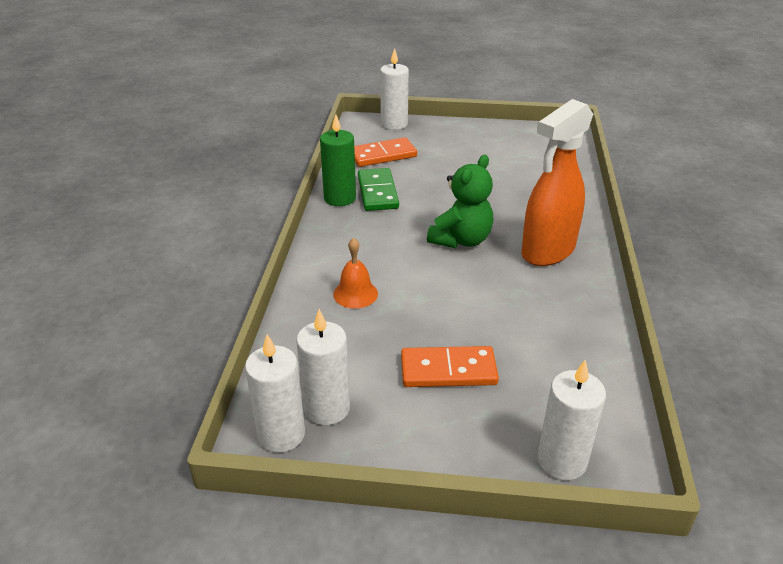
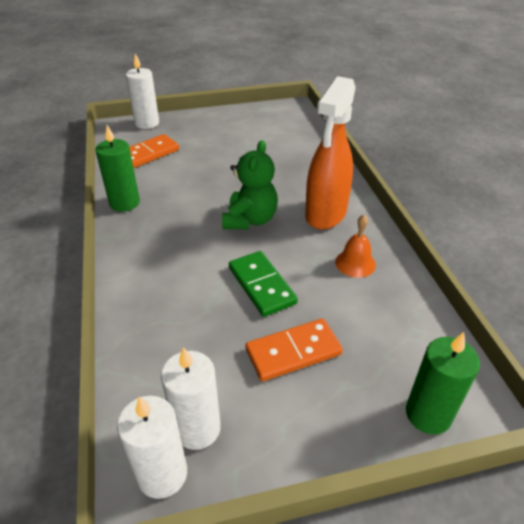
camera: 20 degrees left, 5 degrees up
orange bell [333,238,378,309] -> orange bell moved to [335,215,376,278]
green domino [358,168,399,211] -> green domino moved to [229,251,298,317]
white candle [537,359,606,480] -> green candle [406,332,480,435]

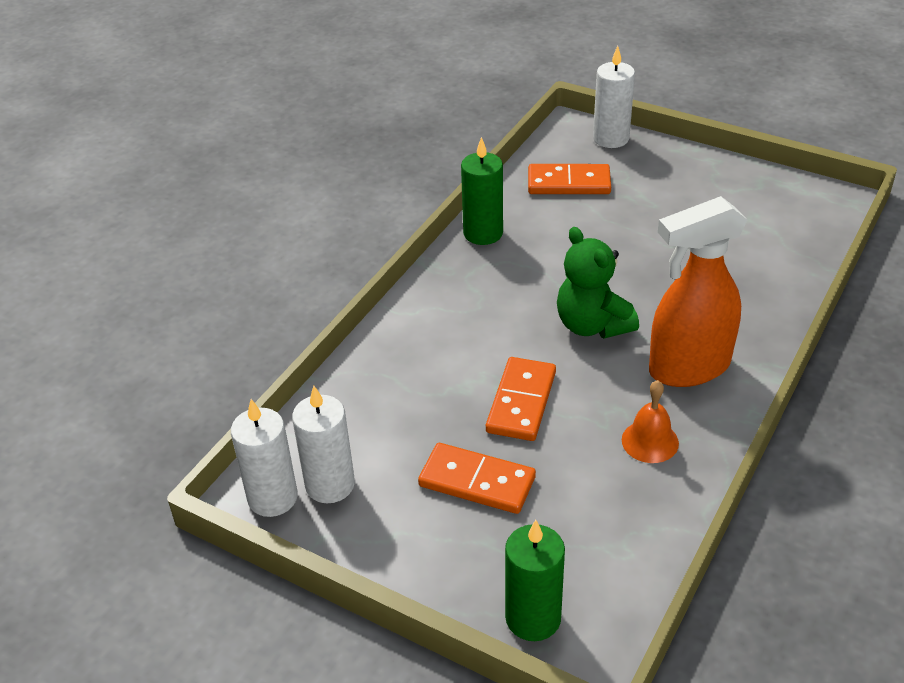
camera: 45 degrees right, 0 degrees up
green teddy bear [222,140,278,229] -> green teddy bear turned 90 degrees clockwise [557,227,639,339]
green domino [229,251,298,317] -> orange domino [486,357,556,441]

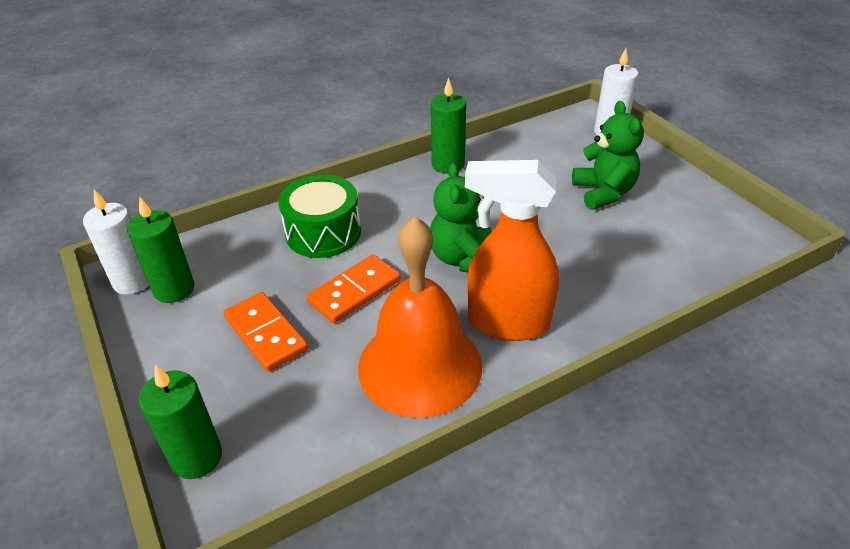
camera: 30 degrees right, 0 degrees up
white candle [292,386,355,503] -> green candle [127,197,195,303]
orange domino [528,164,611,194] -> none
orange bell [622,380,679,463] -> orange bell [358,216,482,418], size x2.34
none -> green drum [278,175,361,258]
none -> green teddy bear [572,101,644,210]

